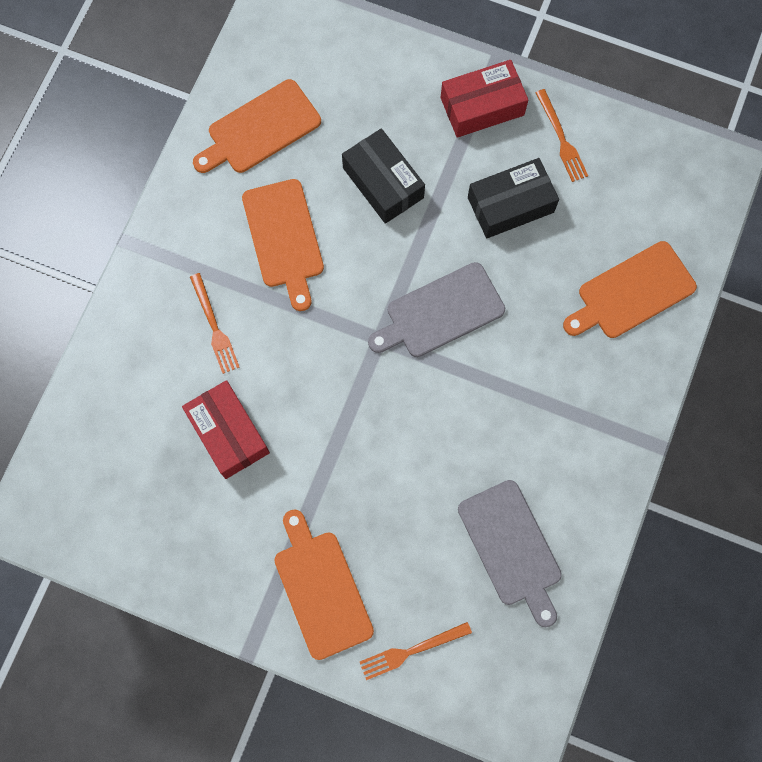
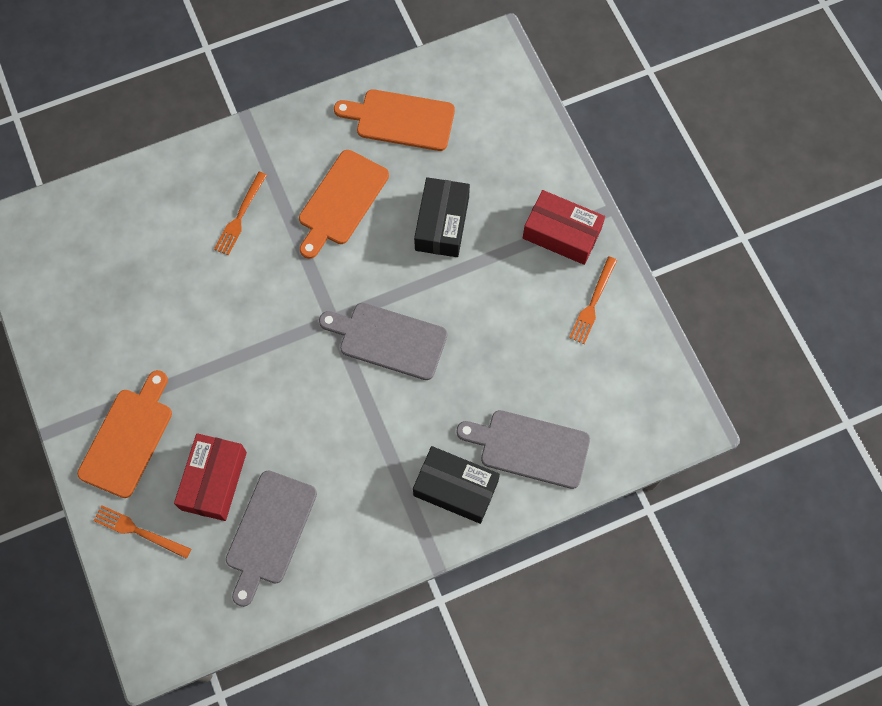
camera: 45 degrees right, 5 degrees down
red box [182,380,270,479] -> red box moved to [174,433,247,521]
black box [468,158,559,238] -> black box moved to [413,446,500,524]
orange cutting board [563,241,697,338] -> grey cutting board [457,410,590,489]

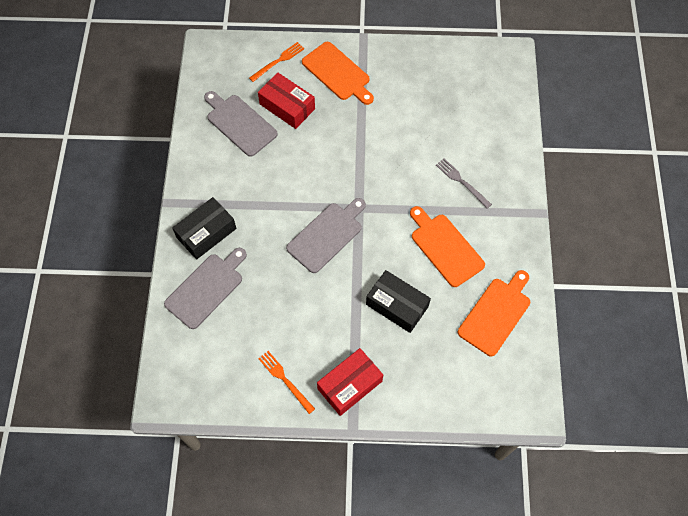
camera: 115 degrees right, 5 degrees down
orange fork [214,172,267,255] -> grey fork [436,158,492,209]

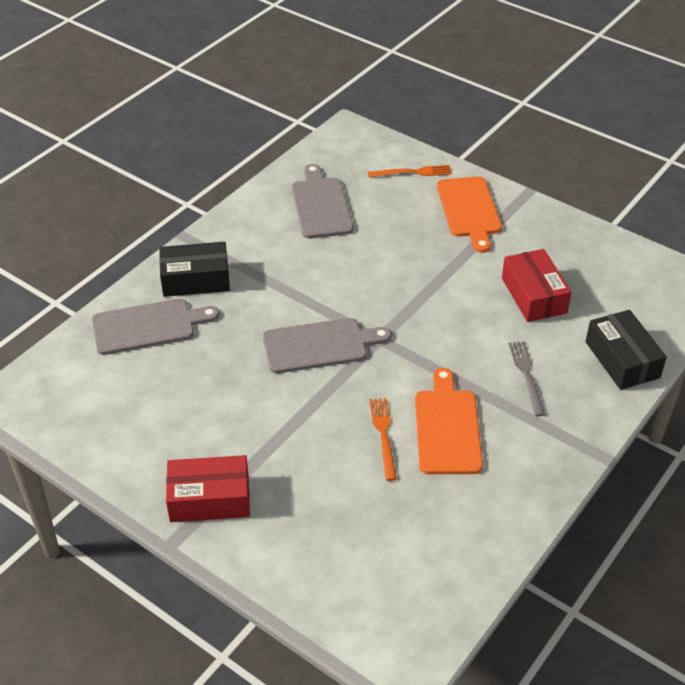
camera: 35 degrees right, 20 degrees down
red box [258,73,315,129] -> red box moved to [502,249,572,322]
orange fork [258,351,315,414] -> orange fork moved to [369,398,397,481]
black box [366,270,431,333] -> black box moved to [586,310,667,390]
orange cutting board [458,270,530,356] -> none

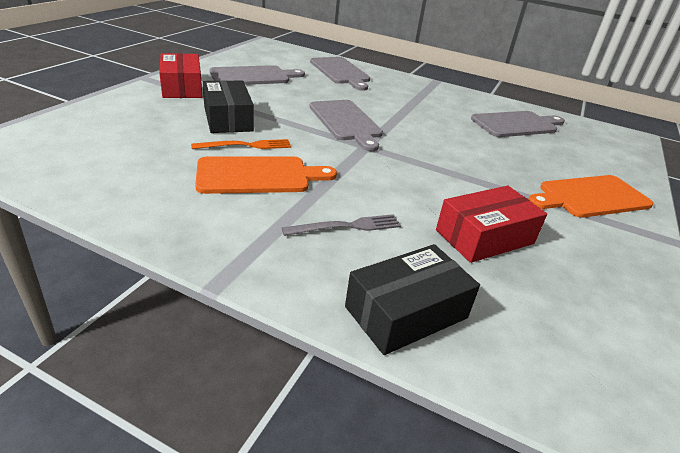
camera: 75 degrees right, 10 degrees down
black box [159,242,230,297] -> black box moved to [203,80,254,133]
orange fork [368,165,452,177] -> none
none -> grey cutting board [210,65,305,85]

